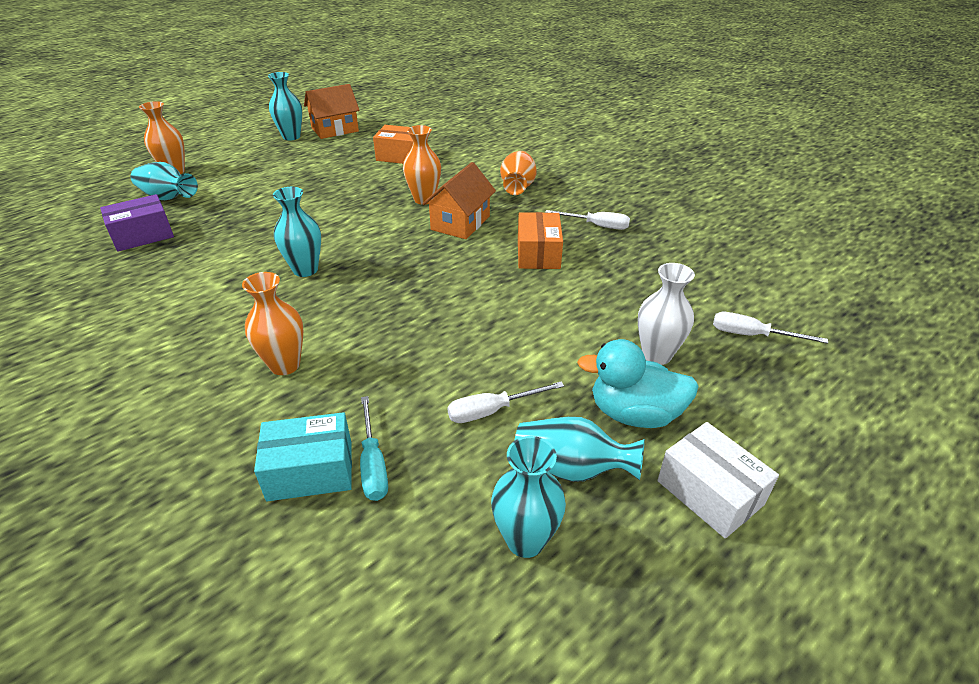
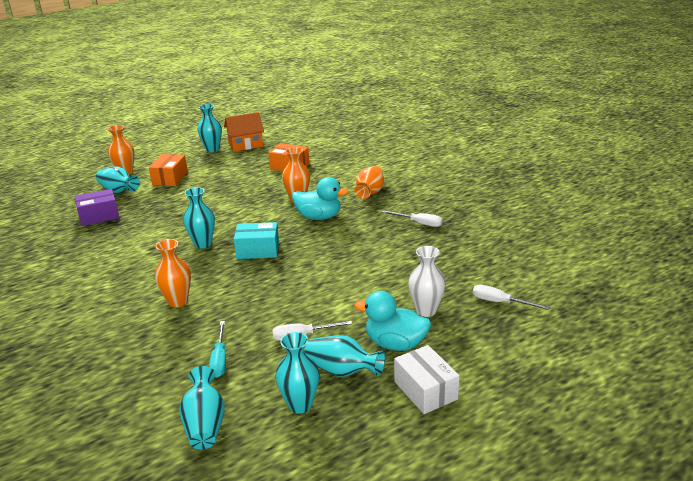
camera: 10 degrees right, 10 degrees down
turquoise box [254,412,352,501] -> turquoise box moved to [234,222,279,259]
orange house [422,162,496,239] -> turquoise duck [292,177,349,220]
orange box [518,212,563,269] -> orange box moved to [149,154,188,186]
none -> turquoise vase [179,366,225,449]

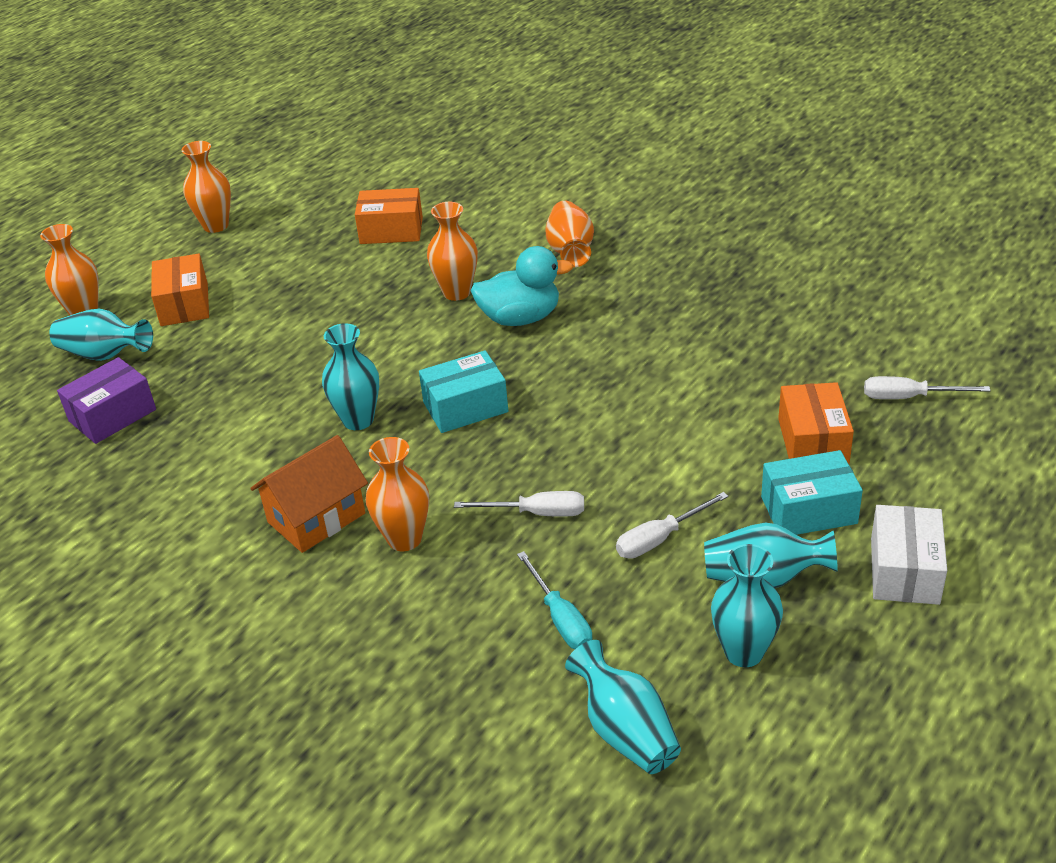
camera: 20 degrees left, 10 degrees up
turquoise vase [198,104,222,152] -> orange vase [182,141,231,233]
orange house [224,112,264,152] -> orange house moved to [250,435,368,553]
turquoise duck [354,291,431,351] -> turquoise box [761,450,863,535]
white screwdriver [382,210,443,227] -> white screwdriver moved to [454,491,584,517]
white box [394,345,460,414] -> white box turned 60 degrees clockwise [871,505,947,605]
white vase [408,246,446,317] -> orange box [778,382,854,464]

